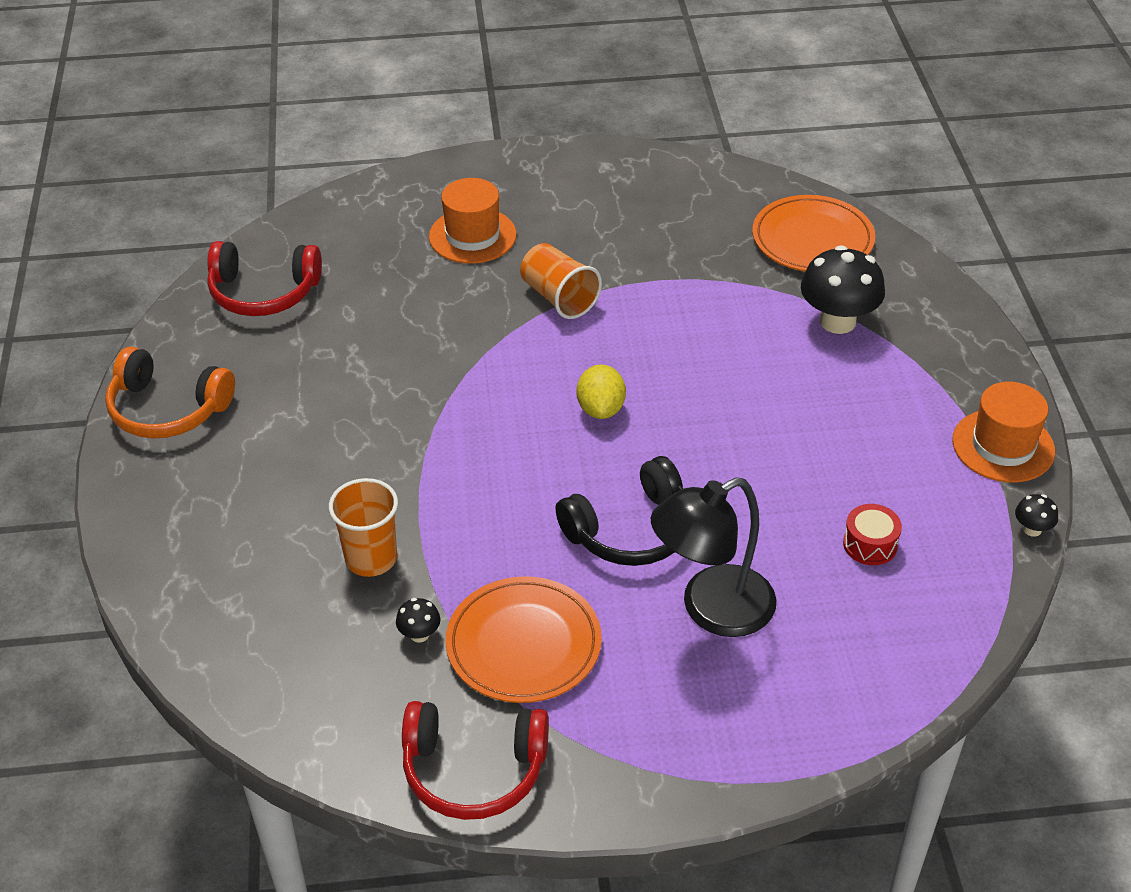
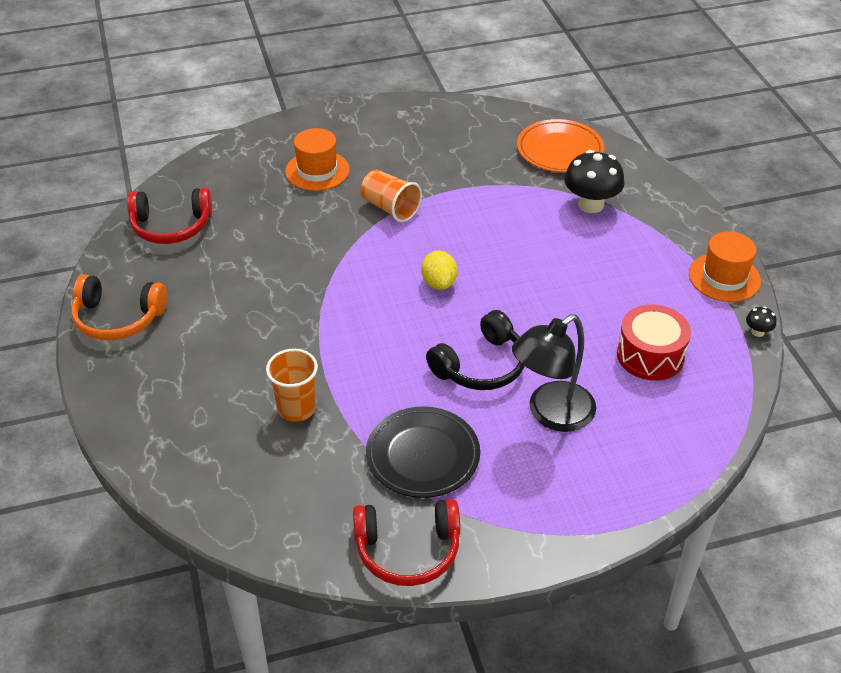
camera: 10 degrees left, 0 degrees up
black mushroom [396,598,440,642] -> none
orange plate [446,576,602,703] -> black plate [366,406,480,498]
red drum [843,504,902,565] -> red drum [617,304,691,381], size x1.75

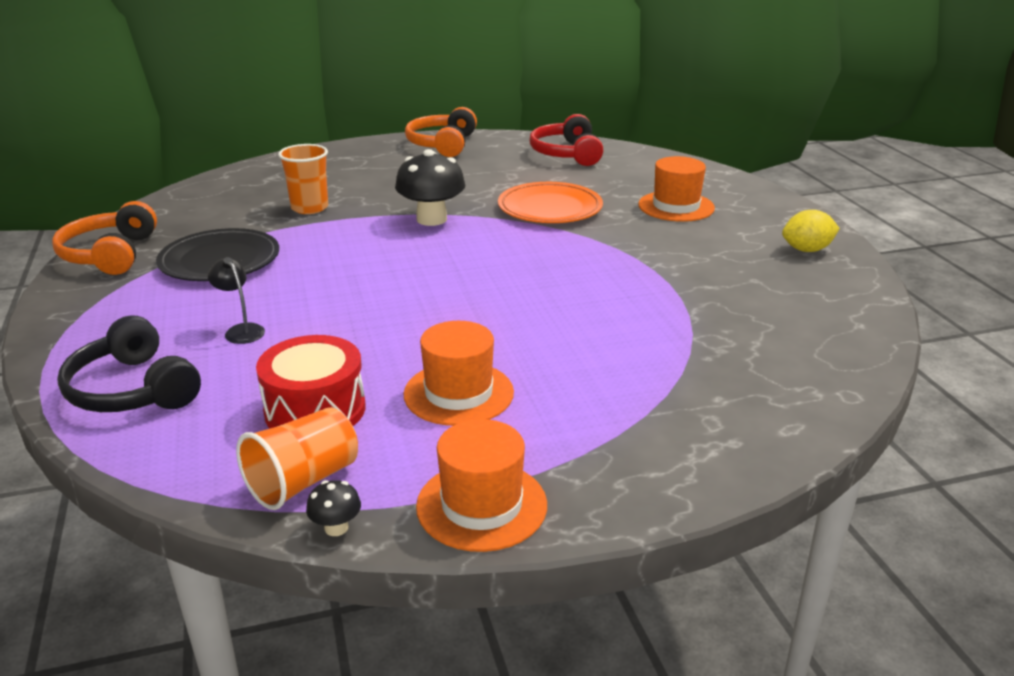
camera: 90 degrees right, 15 degrees down
red headphones [353,499,460,586] -> orange headphones [52,201,157,275]
orange cup [361,170,422,222] -> orange cup moved to [236,407,358,510]
yellow lemon [421,251,457,290] -> yellow lemon moved to [782,210,840,252]
black headphones [426,310,525,390] -> black headphones moved to [57,315,201,412]
black lamp [512,314,596,432] -> black lamp [208,257,265,344], size x0.47
orange plate [517,119,604,173] -> orange plate moved to [498,182,603,223]
black mushroom [564,150,625,213] -> black mushroom moved to [395,149,465,226]
none -> orange hat [404,321,514,426]

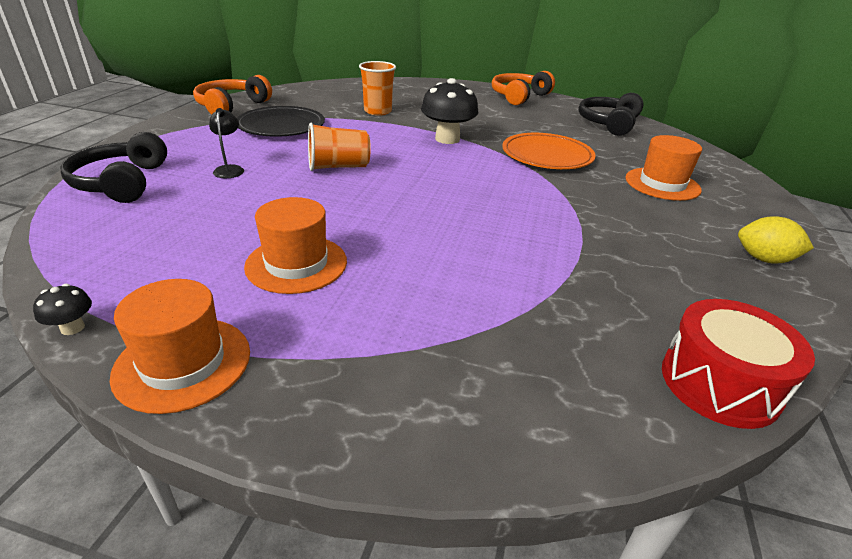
camera: 30 degrees right, 5 degrees up
orange cup [236,407,358,510] -> orange cup moved to [308,123,371,171]
red drum [256,335,365,428] -> red drum moved to [662,299,815,429]
red headphones [530,114,603,166] -> black headphones [578,93,644,136]

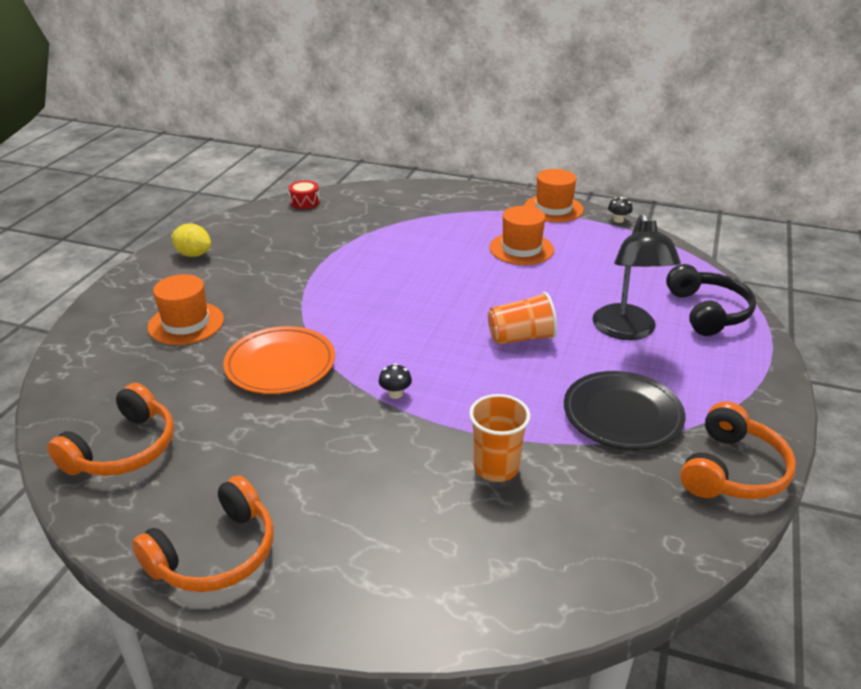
camera: 175 degrees left, 0 degrees up
black lamp [209,108,244,178] -> black lamp [592,213,681,340], size x2.13
black mushroom [421,78,478,144] -> black mushroom [379,364,412,399], size x0.45
black headphones [578,93,644,136] -> orange headphones [47,383,174,476]
red drum [662,299,815,429] -> red drum [288,180,320,209], size x0.57

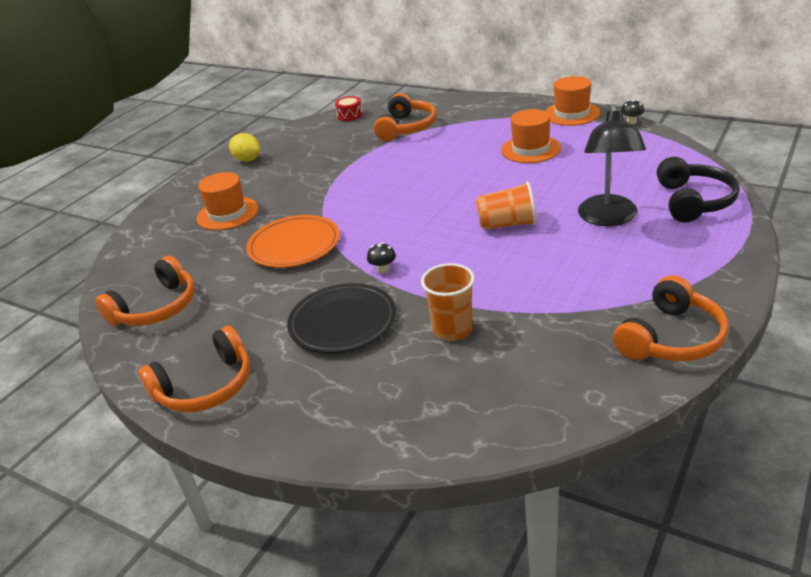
camera: 15 degrees right, 0 degrees up
black plate [564,371,685,450] -> black plate moved to [287,283,396,353]
none -> orange headphones [374,93,437,141]

